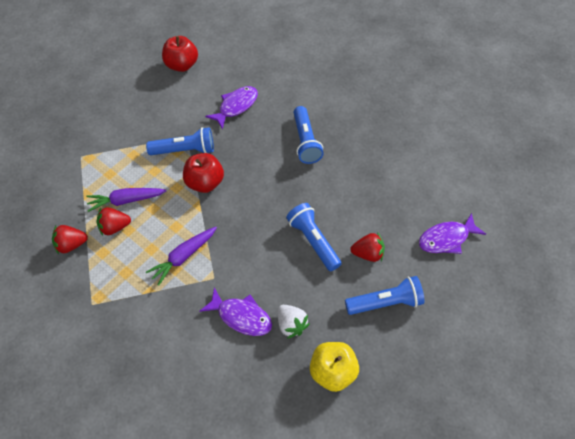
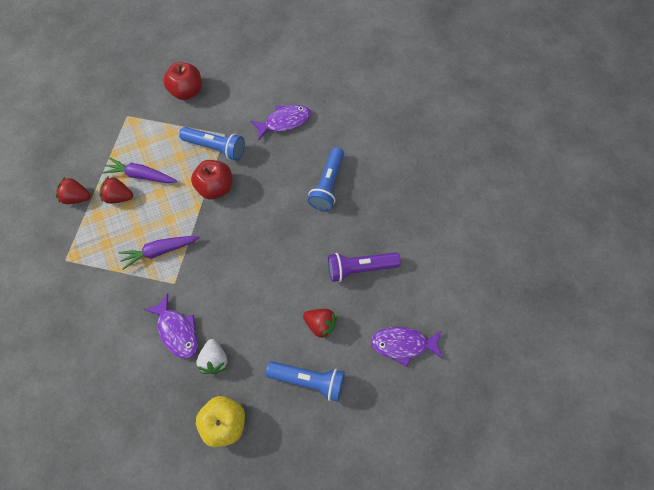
camera: 25 degrees right, 10 degrees up
red apple [162,36,198,72] -> red apple moved to [163,62,202,100]
blue flashlight [286,203,341,271] -> none
none -> purple flashlight [328,252,401,282]

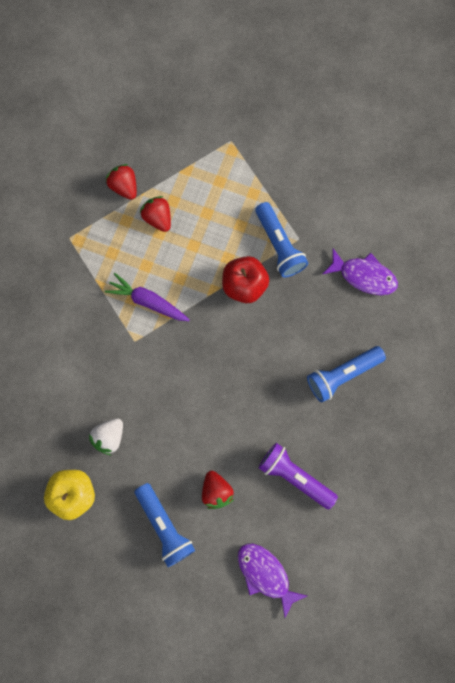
camera: 45 degrees right, 10 degrees up
purple carrot [102,157,177,183] -> none
purple fish [144,293,198,359] -> none
red apple [163,62,202,100] -> none

